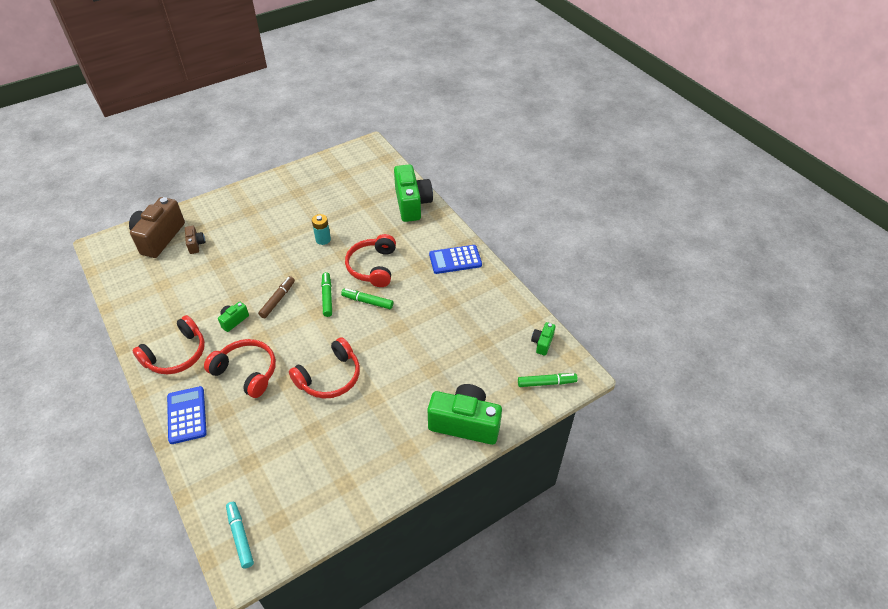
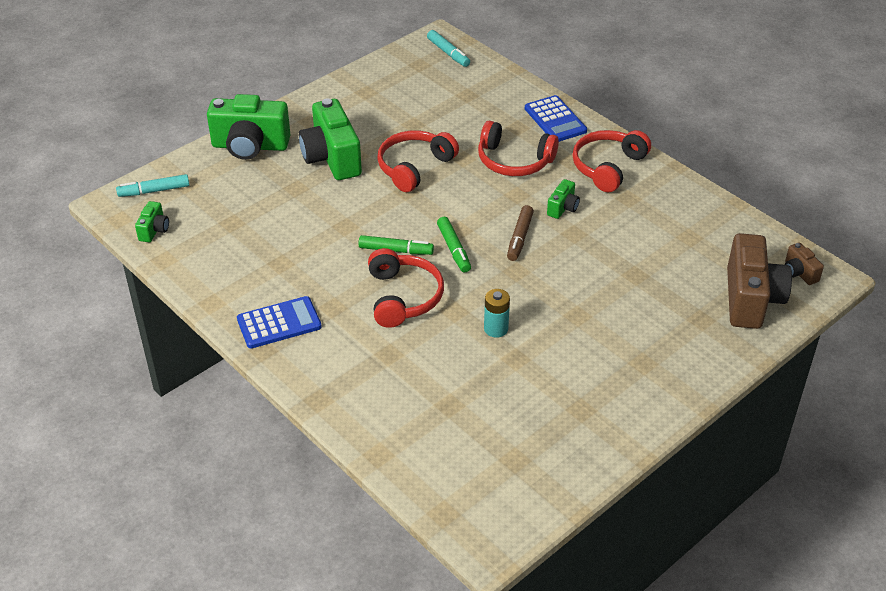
camera: 170 degrees right, 5 degrees down
brown camera [185,226,205,254] -> brown camera moved to [785,242,824,285]
green camera [394,164,433,222] -> green camera moved to [299,98,362,180]
green marker [518,373,578,387] -> turquoise marker [116,174,189,197]

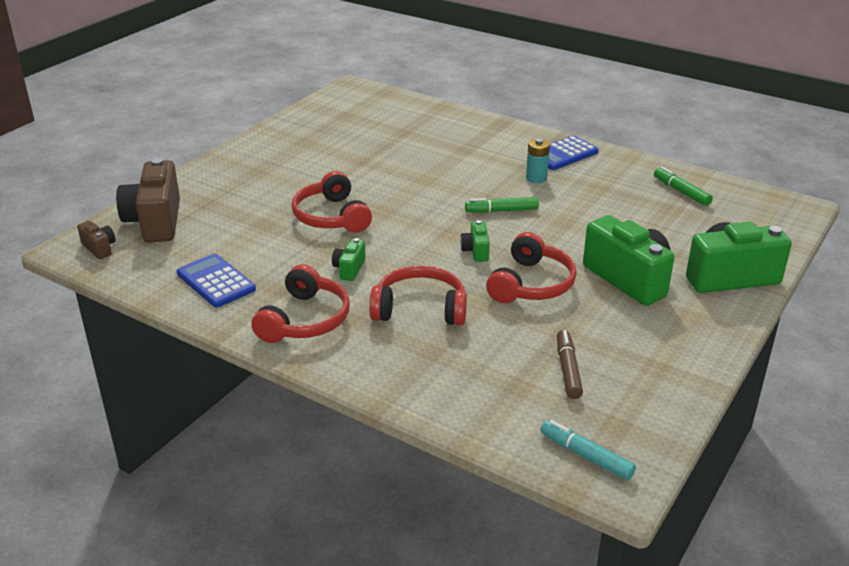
camera: 165 degrees right, 10 degrees down
turquoise marker [116,174,189,197] -> none
green camera [135,201,169,242] -> green camera moved to [460,220,490,262]
red headphones [368,248,444,328] -> red headphones moved to [291,171,372,233]
green marker [437,217,471,272] -> green marker moved to [654,167,713,206]
turquoise battery [484,289,510,338] -> turquoise battery moved to [526,139,550,183]
brown marker [507,205,534,261] -> brown marker moved to [557,330,583,399]
blue calculator [525,95,587,142] -> blue calculator moved to [177,254,256,308]

